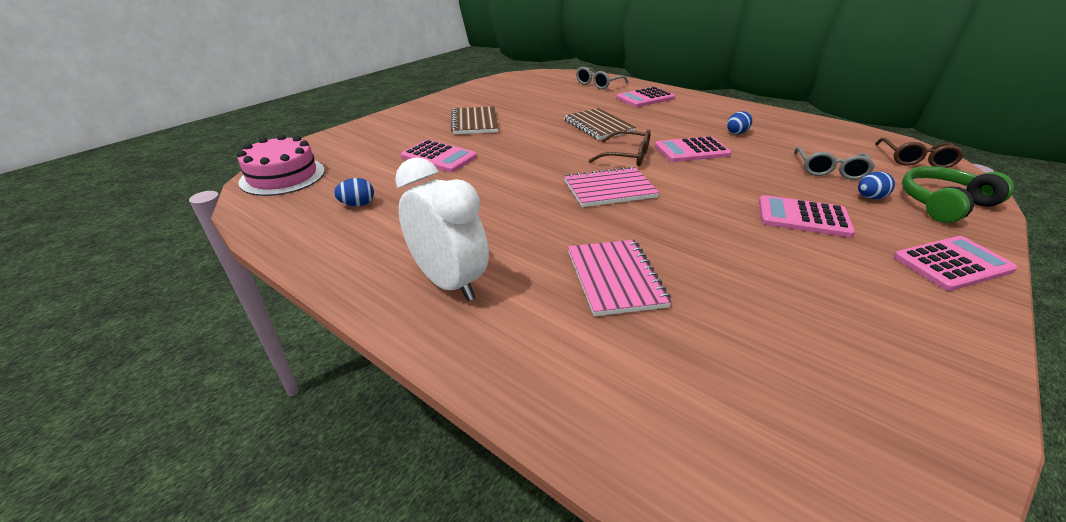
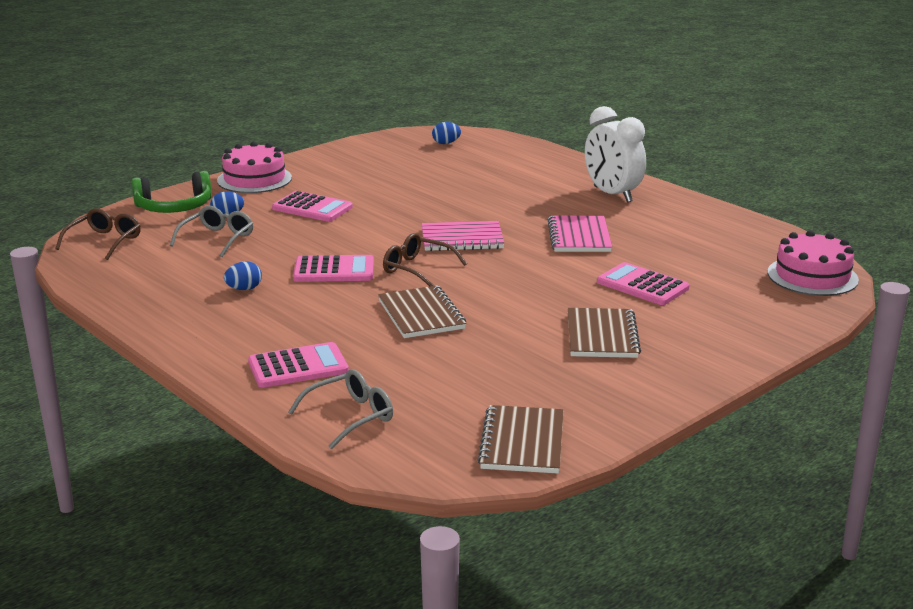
camera: 170 degrees left, 10 degrees down
blue egg [334,178,374,206] -> blue egg moved to [432,122,461,144]
pink notebook [568,240,672,316] -> pink notebook moved to [548,216,612,252]
pink calculator [894,236,1018,291] -> pink cake [217,142,292,193]
none -> brown notebook [477,405,564,474]

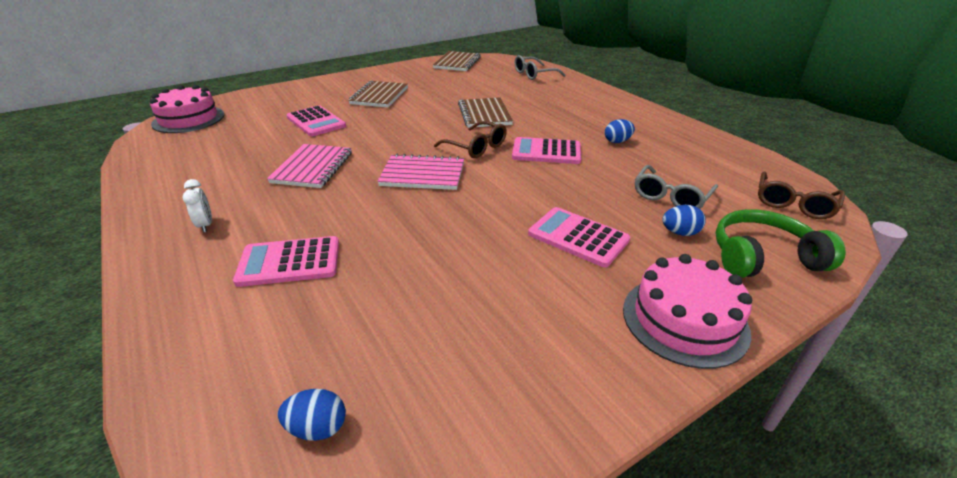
camera: 170 degrees left, 10 degrees up
pink calculator [248,342,349,388] -> pink calculator moved to [233,236,339,287]
white clock [585,106,646,202] -> white clock [183,179,212,233], size x0.43

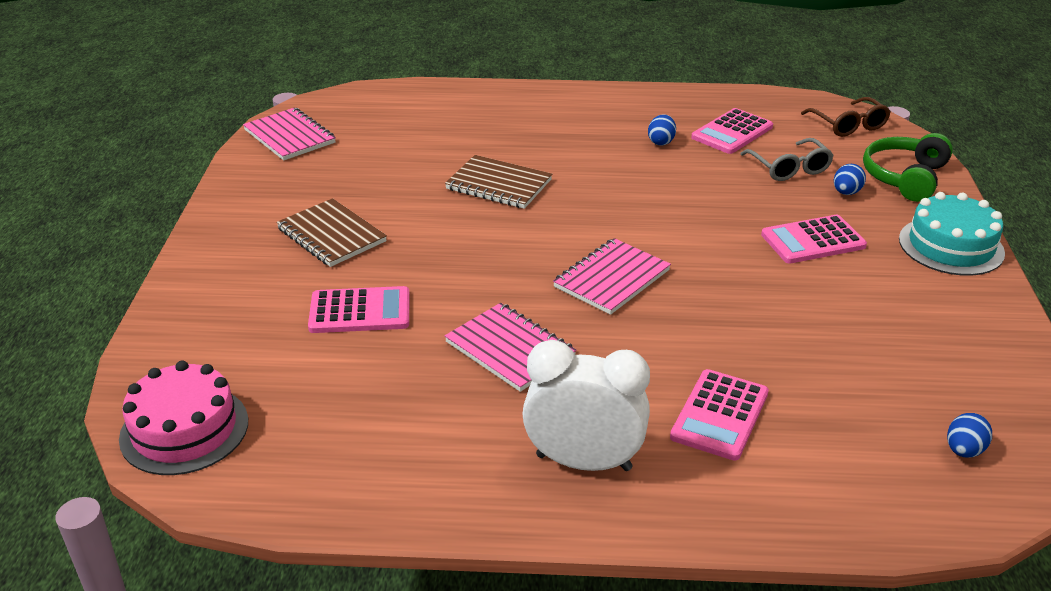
camera: 55 degrees left, 0 degrees up
white clock [183,179,212,233] -> white clock [522,340,650,471], size x2.30
brown notebook [433,51,481,71] -> pink notebook [243,108,336,161]
brown glasses [434,121,507,158] -> none
pink calculator [512,137,581,164] -> pink calculator moved to [691,108,773,154]
grey glasses [514,55,566,80] -> none
pink cake [623,254,752,369] -> turquoise cake [899,192,1005,276]

